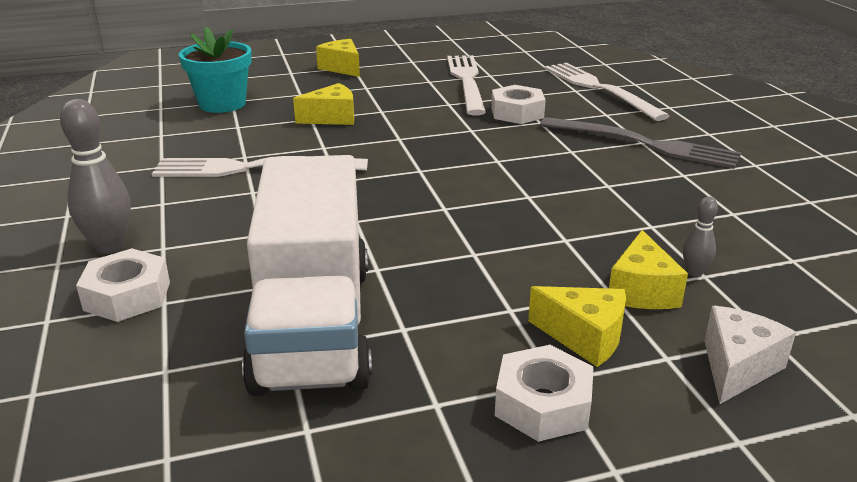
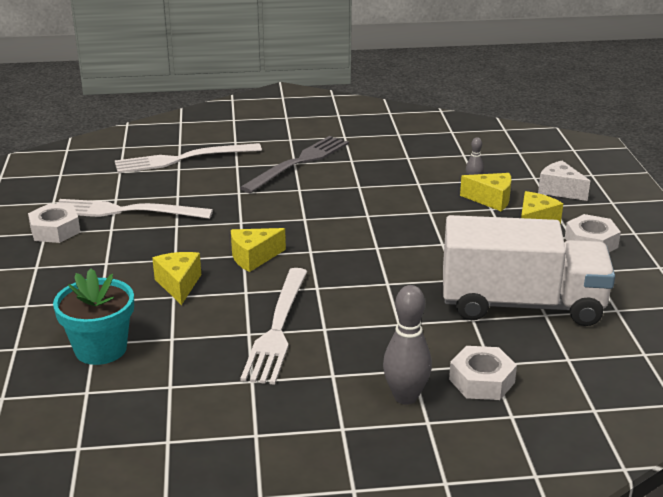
camera: 80 degrees left, 0 degrees up
yellow cheese [316,39,360,77] -> yellow cheese moved to [231,228,286,272]
white nut [491,85,546,124] -> white nut moved to [28,204,80,243]

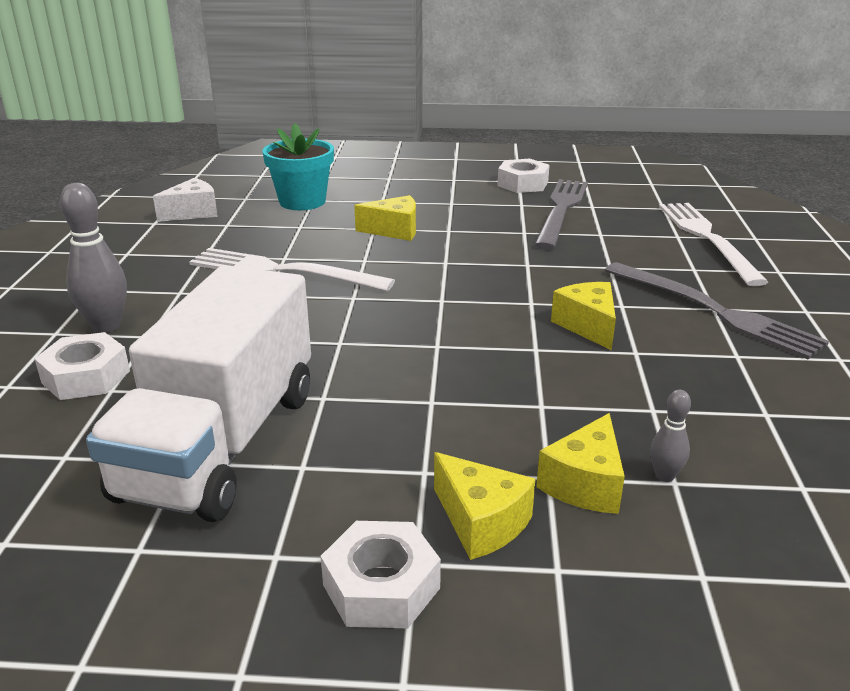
camera: 100 degrees right, 0 degrees up
white fork [57,199,213,219] -> grey fork [534,179,588,249]
yellow cheese [231,228,286,272] -> yellow cheese moved to [551,282,616,350]
white cheese [538,161,590,201] -> white cheese moved to [153,178,218,222]

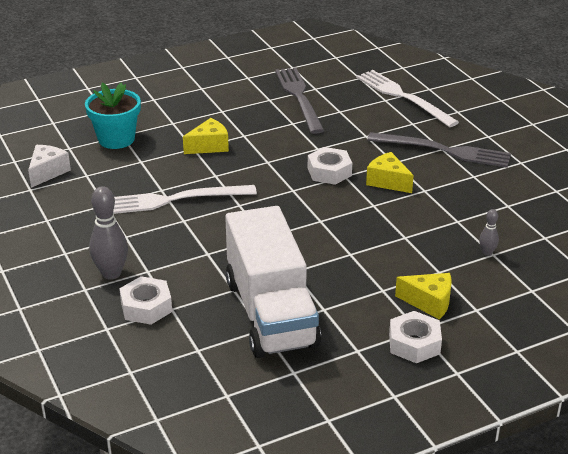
camera: 30 degrees left, 5 degrees up
white nut [497,159,550,193] -> white nut moved to [308,147,352,185]
yellow cheese [536,413,625,514] -> none

